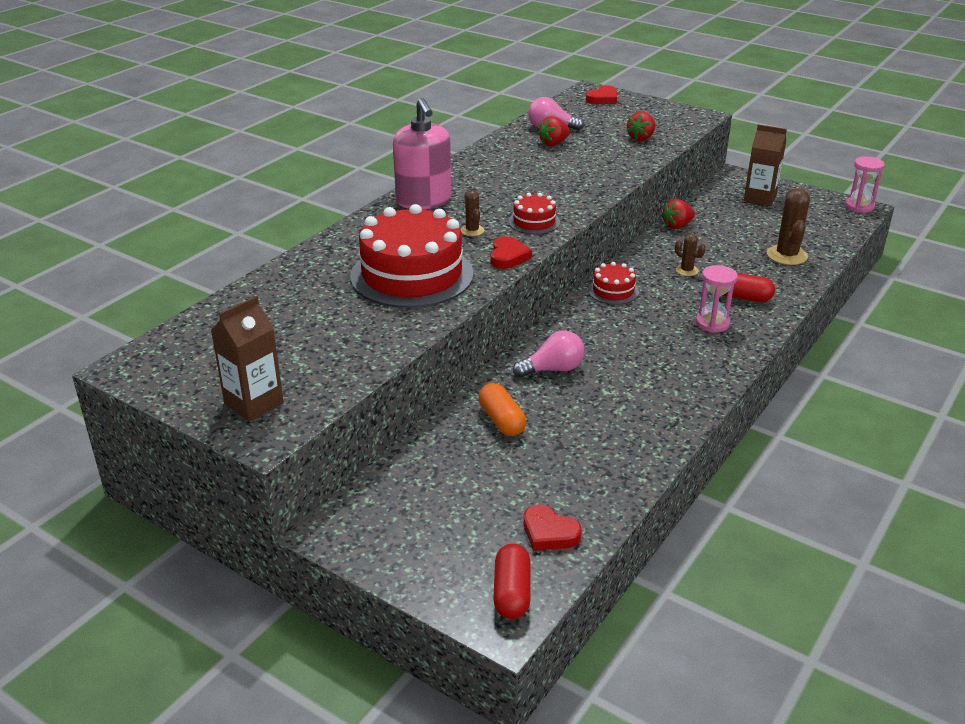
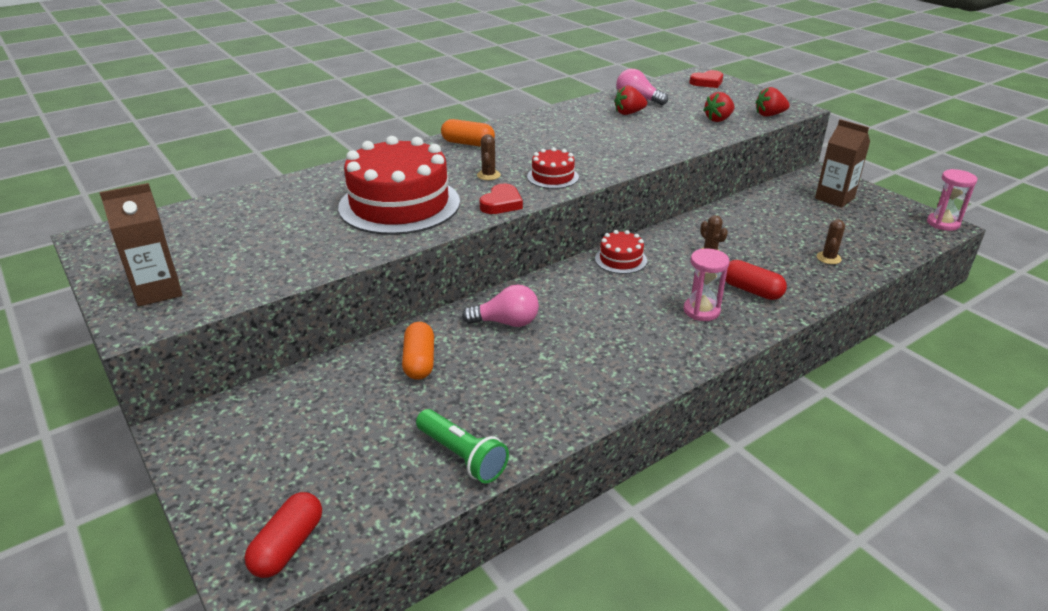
camera: 20 degrees right, 0 degrees up
pink soap dispenser [393,98,451,209] -> orange capsule [441,119,495,147]
red heart [524,505,582,551] -> none
red strawberry [661,199,695,229] -> red strawberry moved to [755,87,790,117]
brown cactus [767,188,810,265] -> brown cactus [817,219,845,264], size x0.55
none -> green flashlight [416,409,509,484]

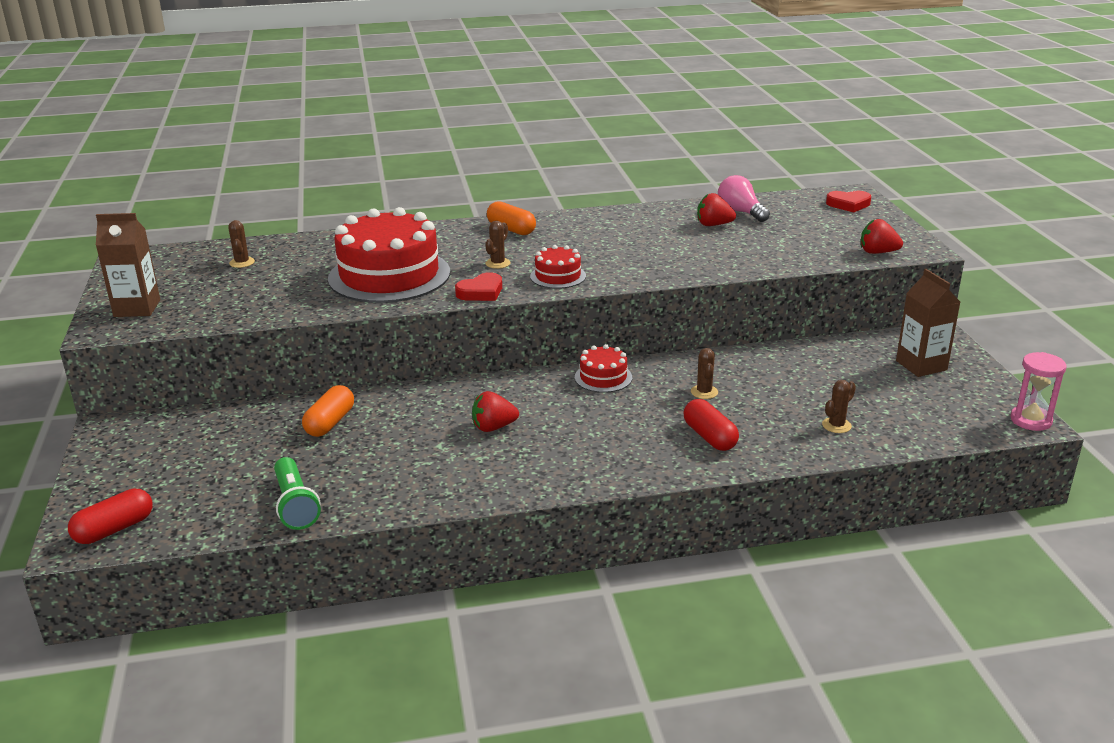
camera: 25 degrees right, 5 degrees down
pink light bulb [462,284,539,327] -> none
pink hourglass [684,248,729,321] -> none
red strawberry [703,92,735,122] -> red strawberry moved to [472,391,519,432]
none -> brown cactus [228,220,255,268]

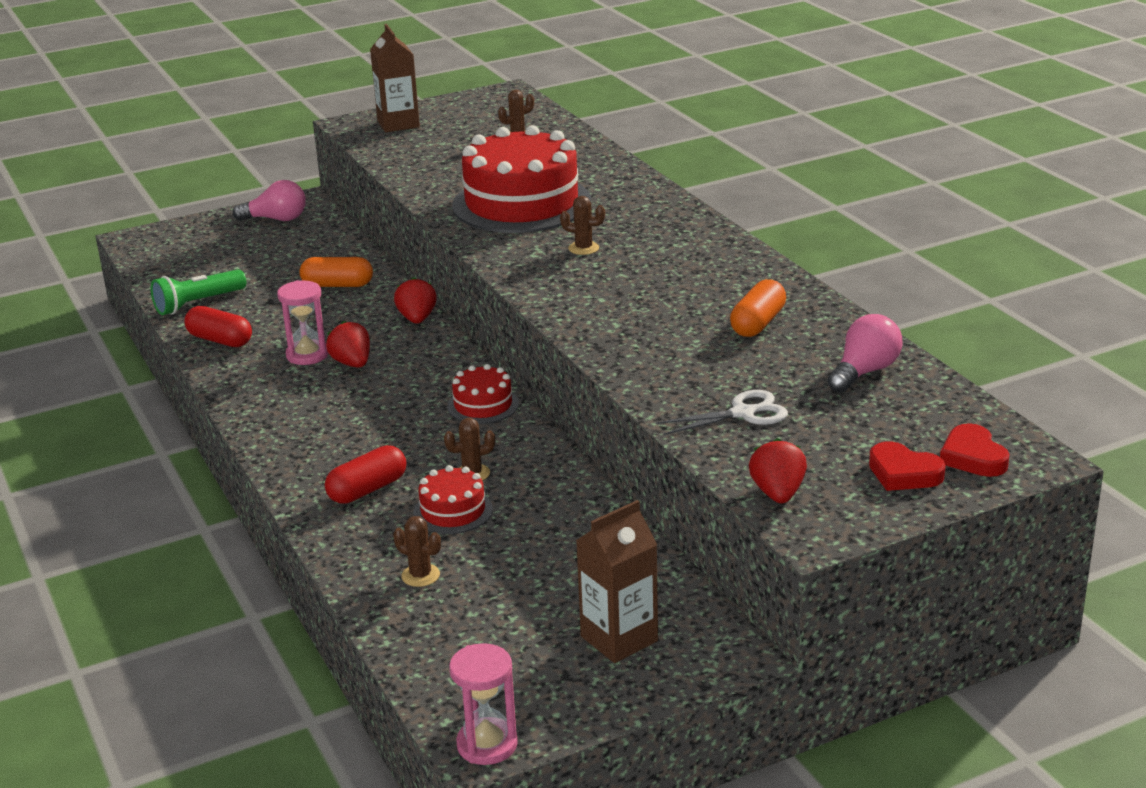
camera: 75 degrees right, 0 degrees up
red capsule [68,489,153,544] -> red capsule moved to [184,306,252,347]
red heart [455,272,502,301] -> red heart moved to [869,441,946,491]
orange capsule [487,201,536,235] -> orange capsule moved to [730,279,786,337]
red cake [530,245,586,289] -> red cake moved to [413,465,493,534]
red strawberry [697,193,736,226] -> red strawberry moved to [394,277,437,324]
none -> pink light bulb [233,180,306,221]
none -> pink hourglass [277,280,329,365]
none -> white scissors [656,390,788,435]

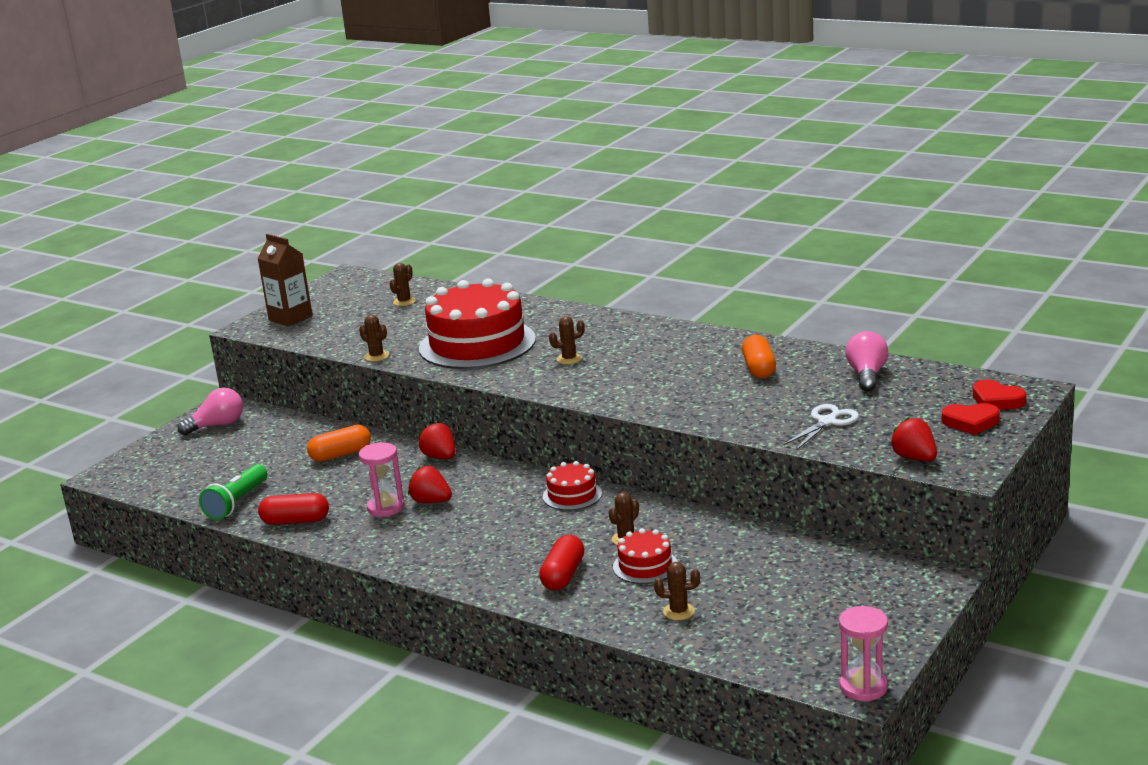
camera: 30 degrees left, 5 degrees down
brown carton [576,500,658,663] -> none
none -> brown cactus [359,315,389,362]

